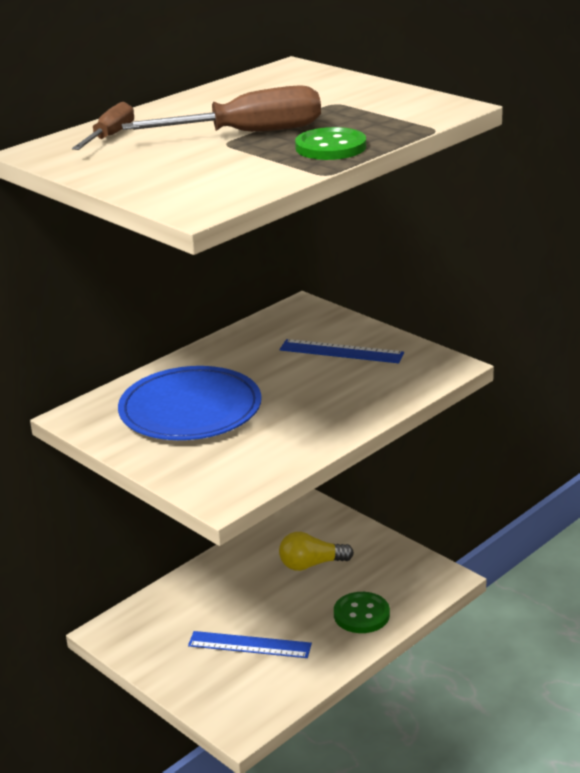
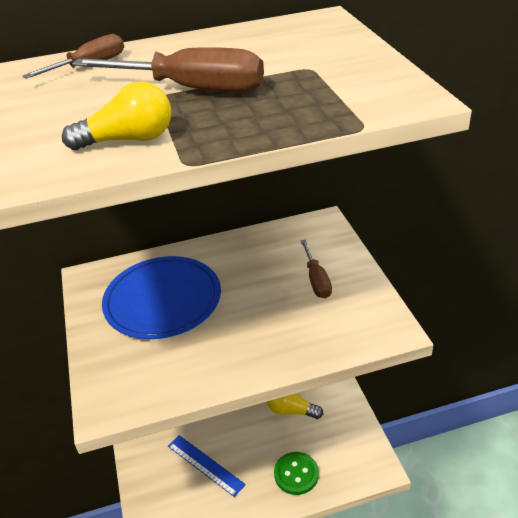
camera: 30 degrees right, 10 degrees up
blue ruler [280,339,404,363] -> brown screwdriver [300,240,332,299]
green button [295,127,366,160] -> none
none -> yellow light bulb [62,81,171,150]

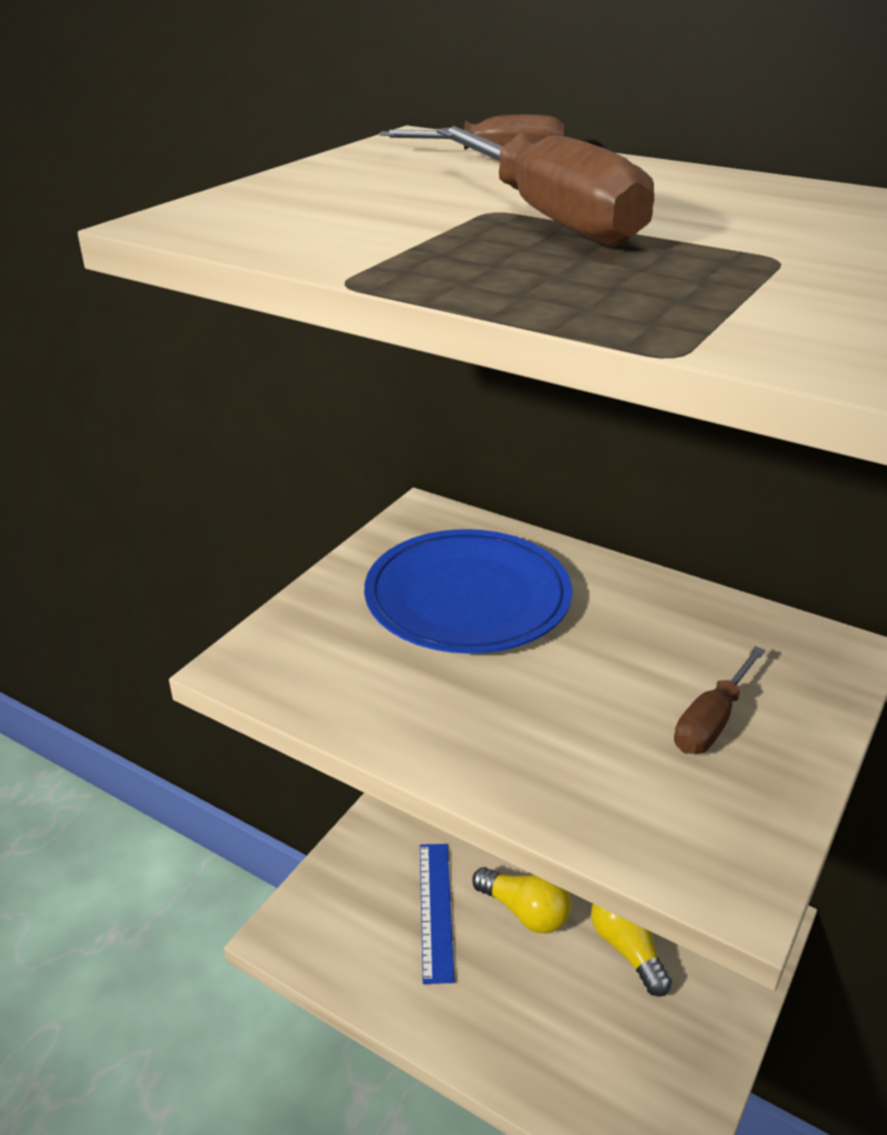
camera: 45 degrees right, 5 degrees down
yellow light bulb [62,81,171,150] -> yellow light bulb moved to [472,867,571,933]
green button [274,452,319,495] -> none

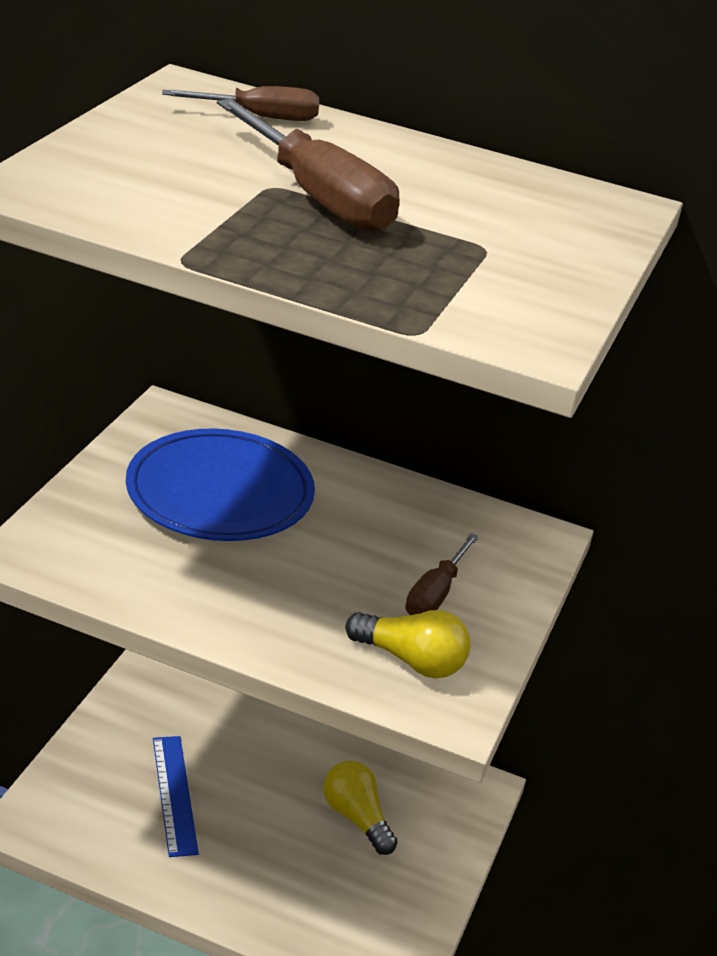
camera: 15 degrees left, 0 degrees up
yellow light bulb [472,867,571,933] -> yellow light bulb moved to [345,610,470,678]

